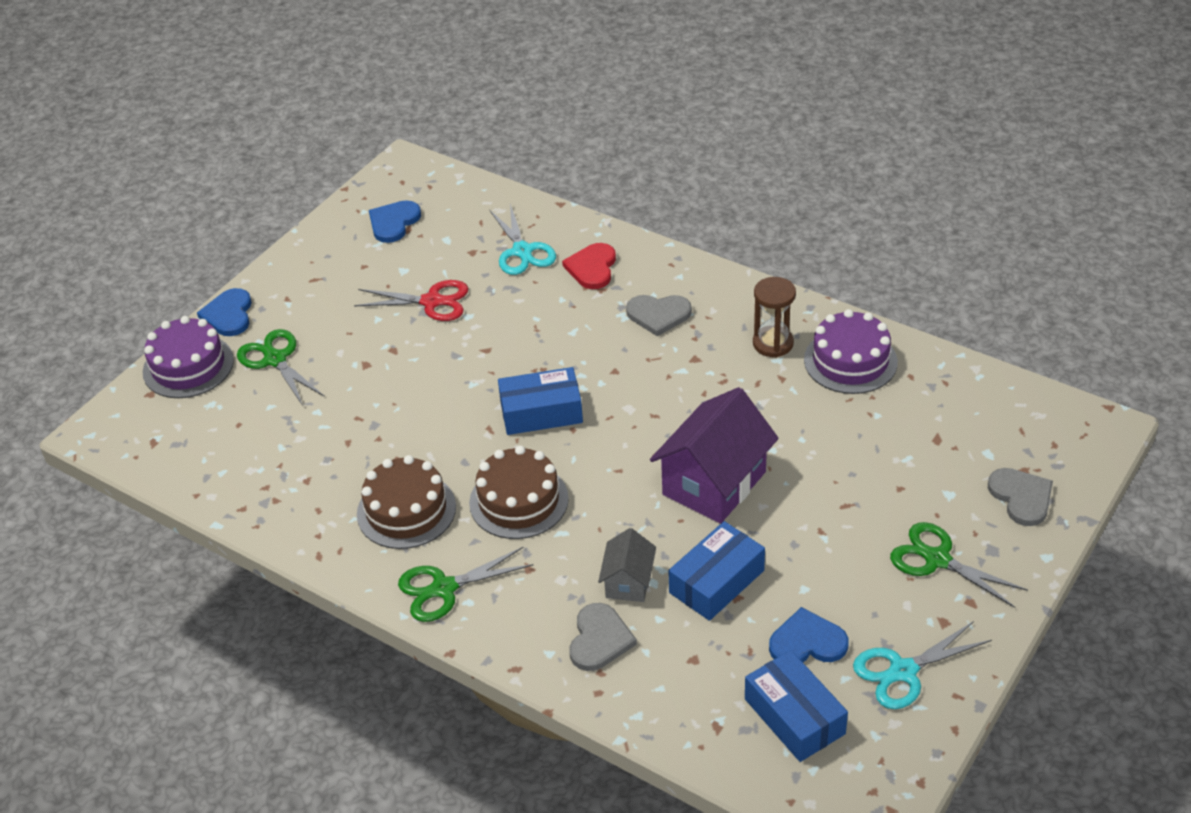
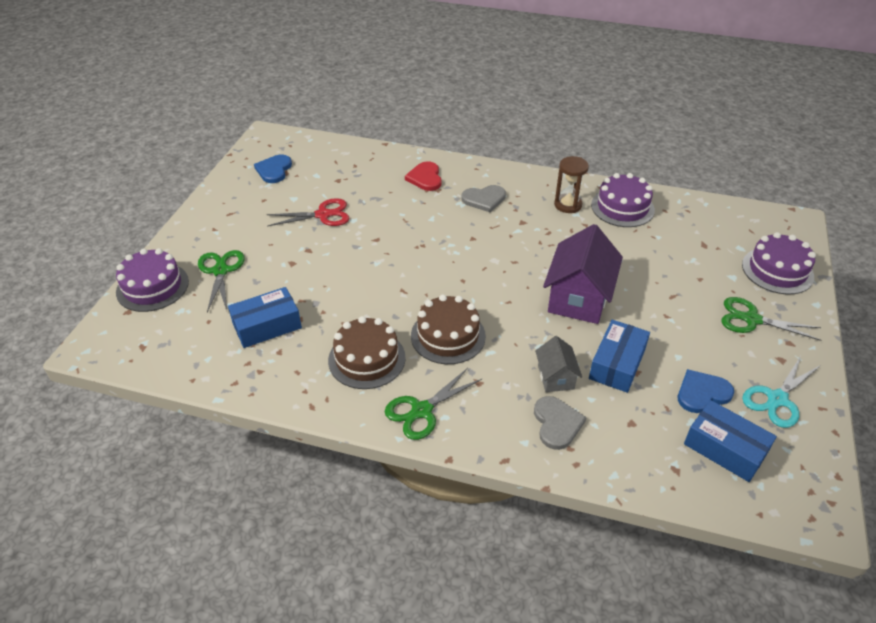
camera: 20 degrees left, 0 degrees up
blue heart [197,288,252,336] -> none
green scissors [237,329,325,406] -> green scissors turned 45 degrees clockwise [198,250,245,312]
turquoise scissors [489,204,556,275] -> none
blue box [498,367,583,435] -> blue box moved to [228,287,302,348]
grey heart [988,468,1053,526] -> purple cake [742,232,816,294]

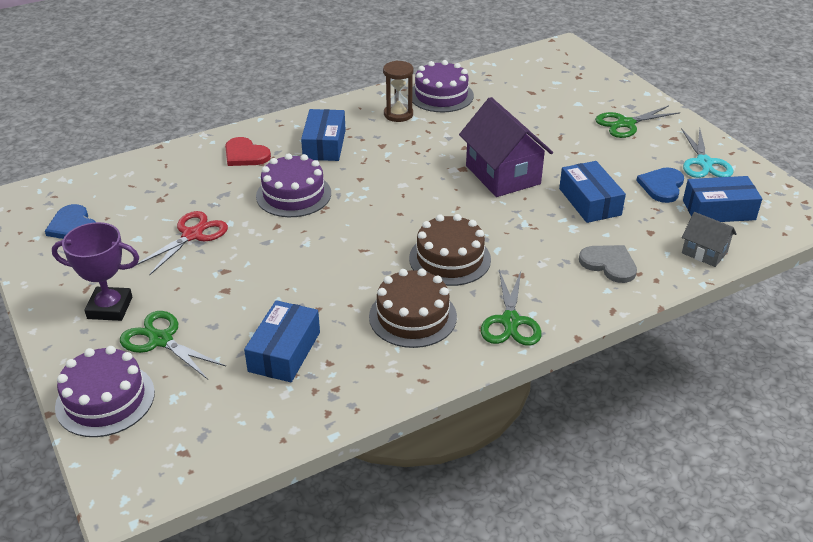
camera: 45 degrees left, 5 degrees down
grey heart [461,185,506,212] -> blue box [301,109,346,161]
grey house [535,336,582,392] -> grey house moved to [682,212,737,267]
purple cake [742,232,816,294] -> purple cake moved to [256,153,331,217]
none -> purple trophy [52,222,139,321]

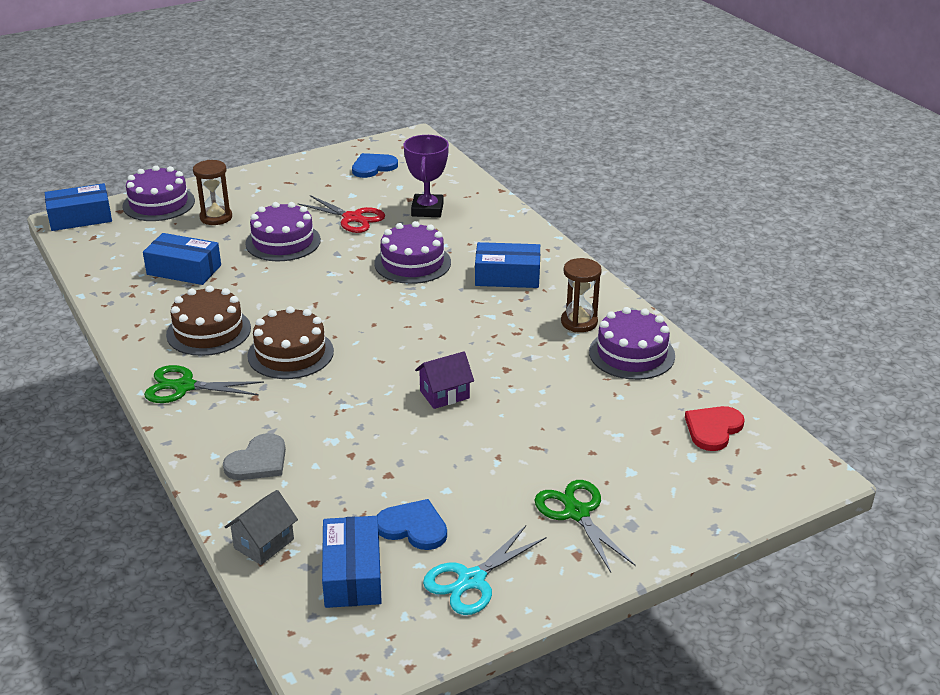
camera: 90 degrees right, 5 degrees down
purple trophy [52,222,139,321] -> purple trophy moved to [404,135,449,217]
green scissors [120,311,226,380] -> brown hourglass [193,160,232,225]
red heart [225,137,271,166] -> red heart moved to [685,406,745,451]
purple house [459,97,553,197] -> purple house [415,351,474,409], size x0.53
blue box [559,161,626,223] -> blue box moved to [45,183,112,231]
turquoise scissors [681,128,733,178] -> turquoise scissors turned 45 degrees counterclockwise [423,525,547,615]
none -> purple cake [245,202,321,261]

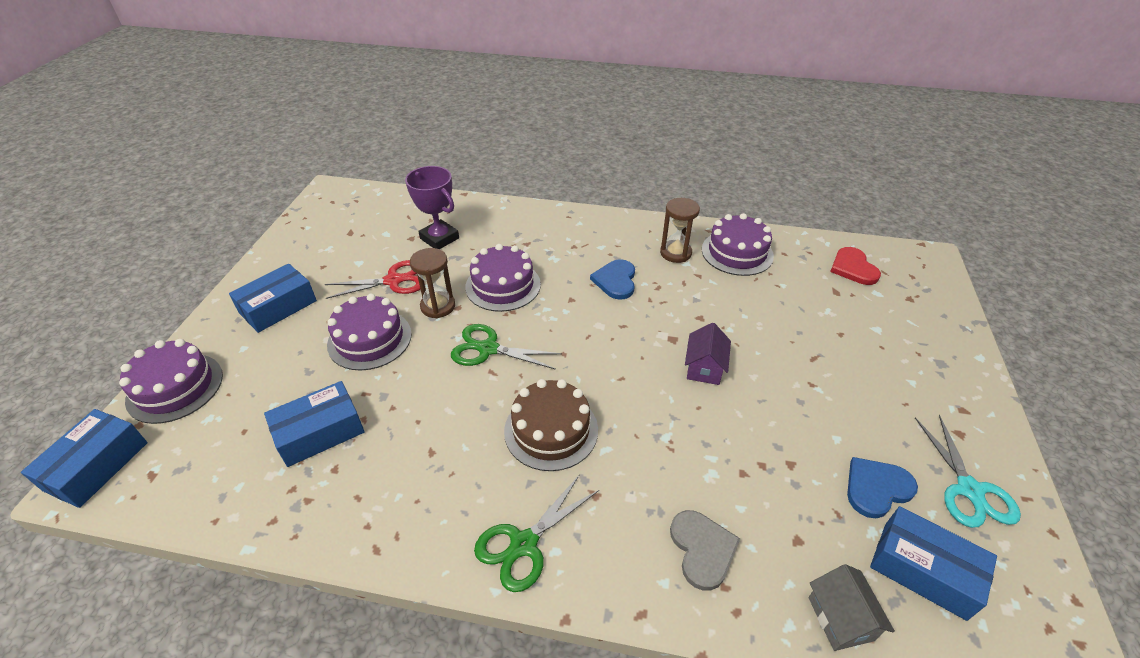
camera: 50 degrees left, 10 degrees up
brown cake [166,285,251,356] -> none
brown hourglass [193,160,232,225] -> brown hourglass moved to [410,248,455,318]
blue heart [352,153,398,178] -> blue heart moved to [590,259,635,300]
blue box [475,242,540,288] -> blue box moved to [229,264,317,333]
green scissors [535,480,636,573] -> green scissors moved to [451,324,562,370]

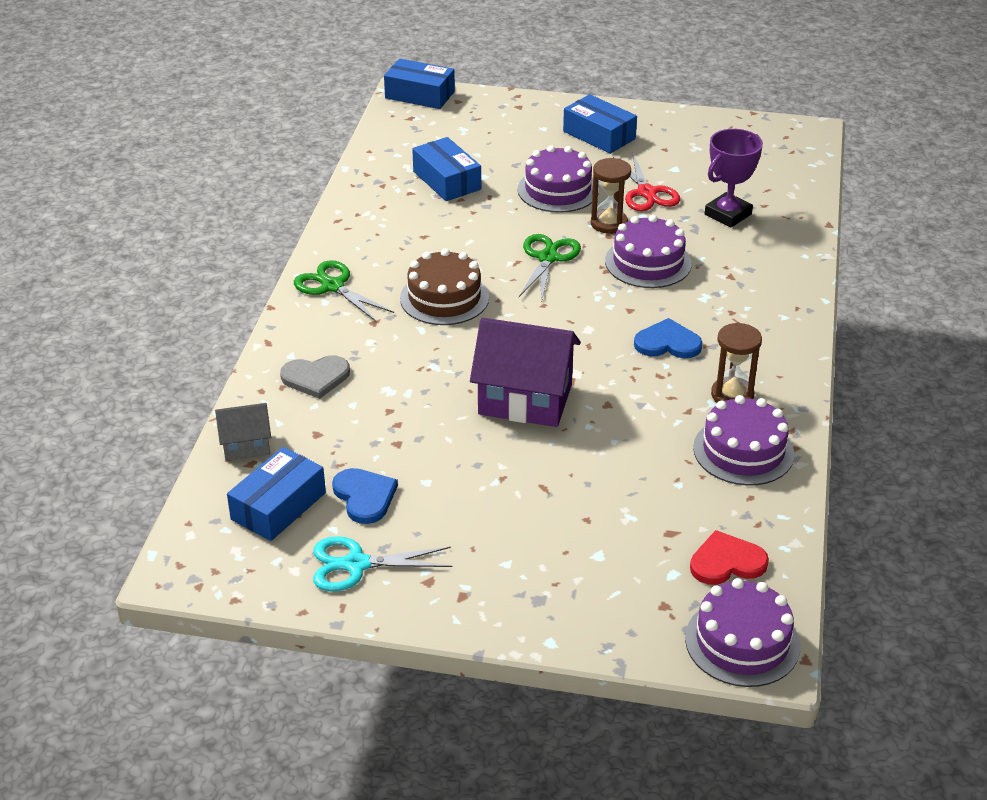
camera: 90 degrees right, 5 degrees down
purple cake [119,339,223,424] -> purple cake moved to [685,578,800,687]
purple house [685,323,731,385] -> purple house [470,318,581,427], size x1.90

